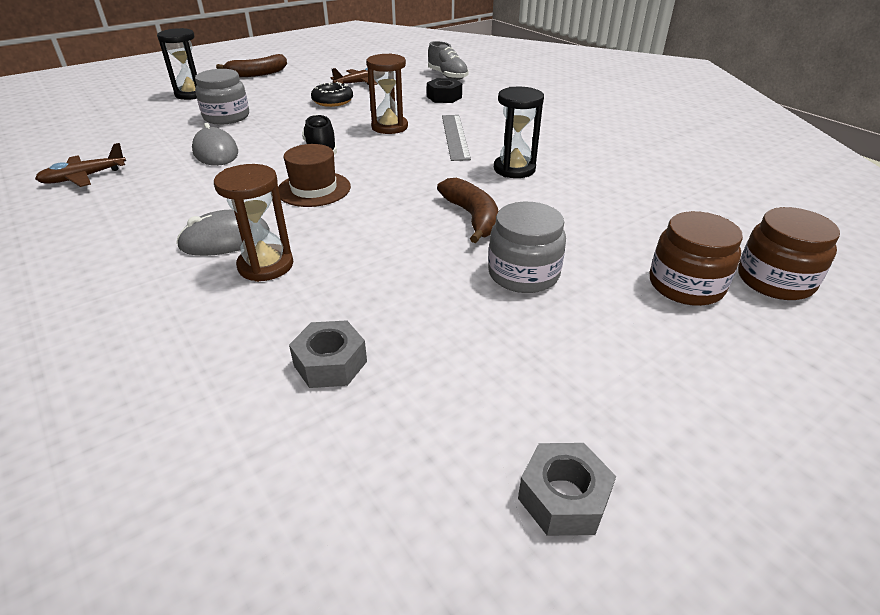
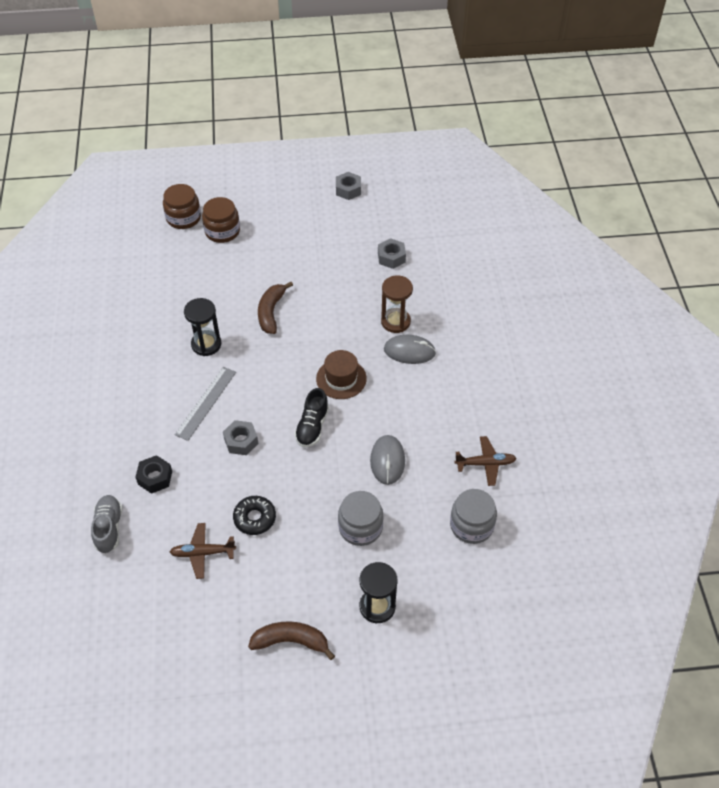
camera: 150 degrees left, 15 degrees up
brown hourglass [366,53,408,134] -> grey nut [223,420,258,455]
grey jar [488,202,566,293] -> grey jar moved to [450,489,497,544]

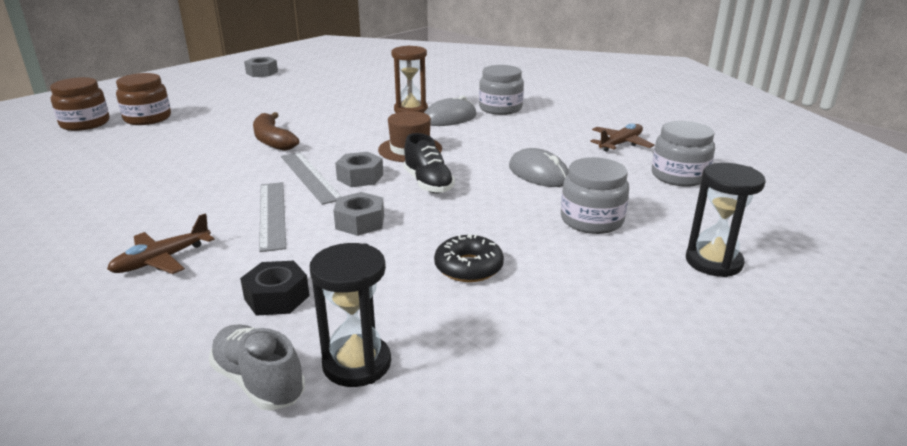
camera: 40 degrees left, 25 degrees down
brown plane [170,523,236,579] -> brown plane moved to [107,213,215,274]
black hourglass [184,298,221,356] -> black hourglass moved to [310,243,391,387]
brown banana [248,621,335,660] -> none
grey nut [378,238,406,269] -> grey nut moved to [335,152,383,187]
none -> grey ruler [281,152,342,205]
none -> grey jar [479,65,524,115]

